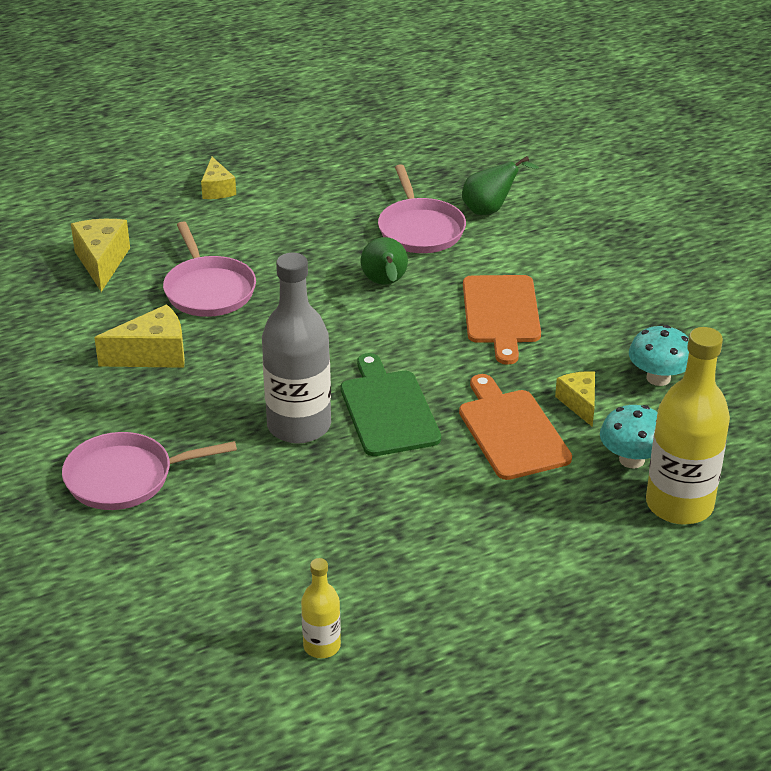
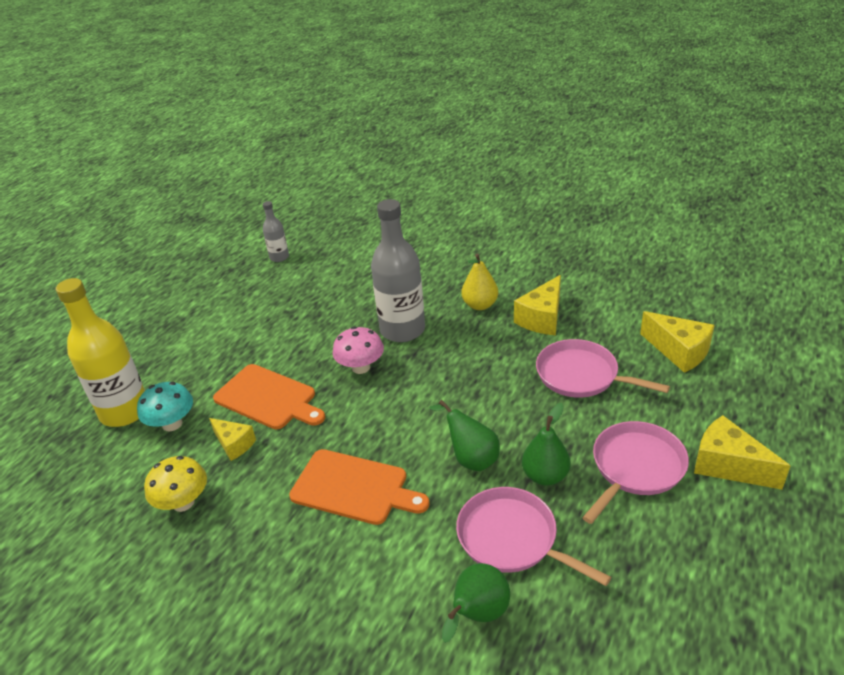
camera: 145 degrees right, 0 degrees up
pink pan [62,432,237,510] -> pink pan moved to [582,421,689,524]
yellow cheese [201,157,236,199] -> yellow cheese [694,415,790,490], size x1.54
yellow bottle [301,558,341,658] -> grey bottle [263,201,289,262]
green cutting board [341,353,441,456] -> pink mushroom [333,327,384,374]
orange cutting board [463,275,541,365] -> orange cutting board turned 150 degrees clockwise [289,449,430,525]
turquoise mushroom [629,325,689,386] -> yellow mushroom [144,456,207,512]
none -> yellow pear [461,254,498,310]
none -> green pear [522,403,571,486]

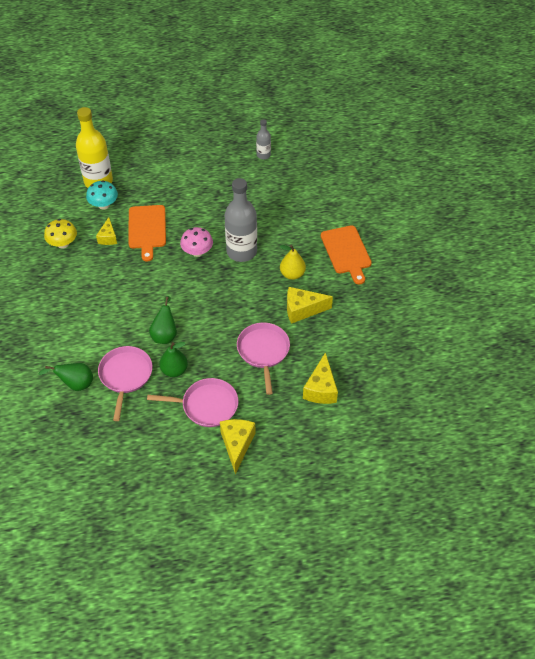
camera: 50 degrees right, 15 degrees up
orange cutting board [289,449,430,525] -> orange cutting board moved to [321,225,372,284]

